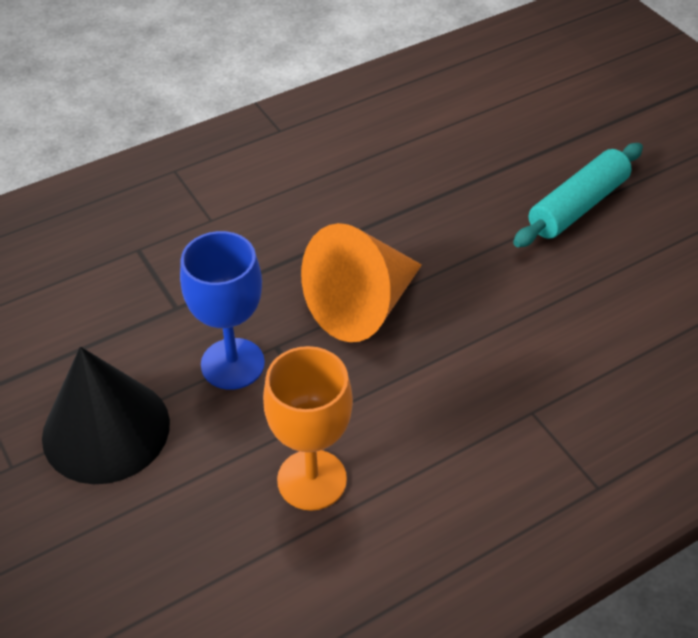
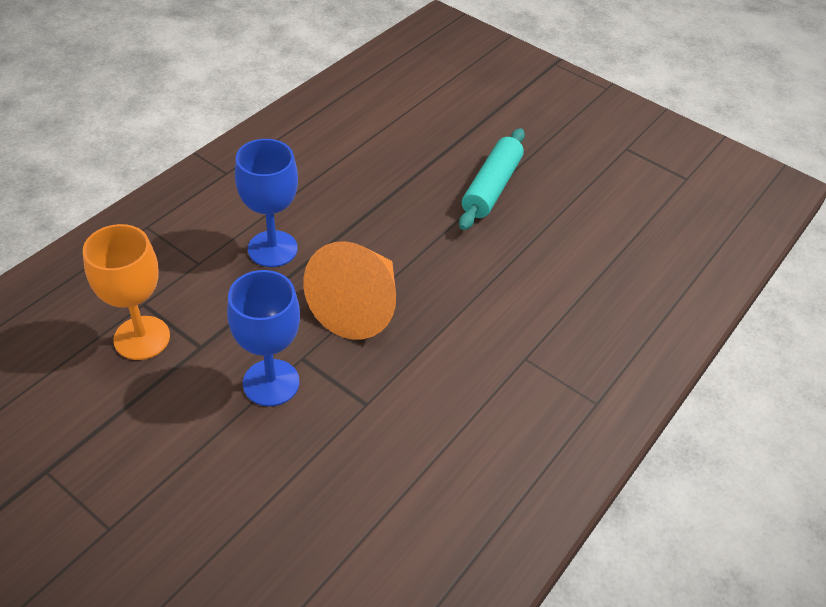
camera: 25 degrees left, 0 degrees up
black cone [42,346,170,484] -> none
orange goblet [263,346,353,511] -> orange goblet moved to [83,224,170,360]
none -> blue goblet [235,139,298,267]

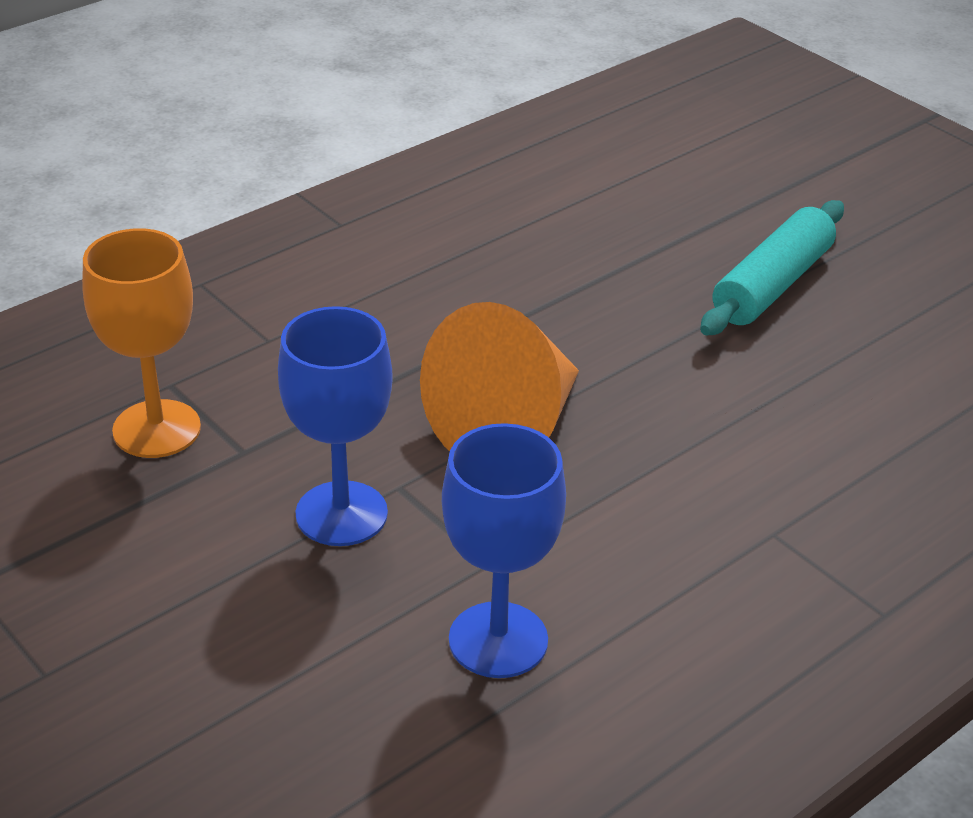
camera: 15 degrees right, 10 degrees down
blue goblet [235,139,298,267] -> blue goblet moved to [442,423,566,678]

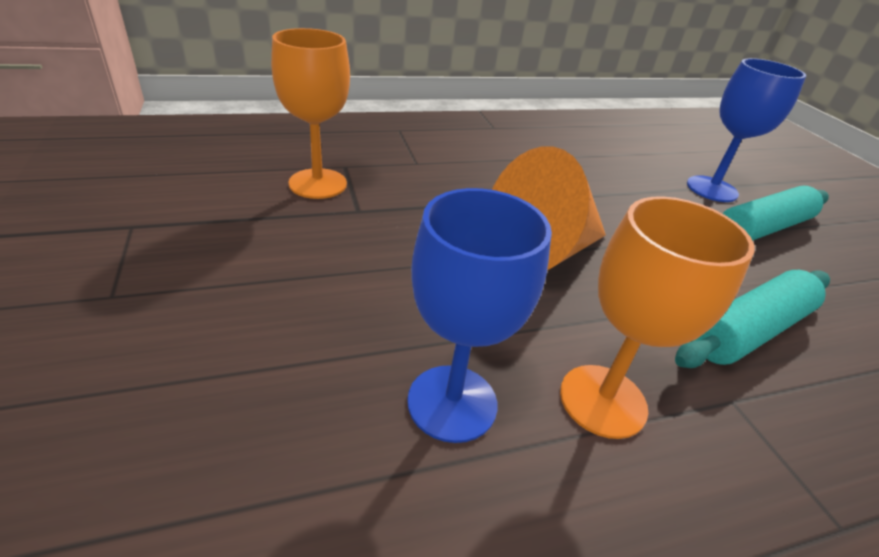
camera: 20 degrees right, 0 degrees up
blue goblet [278,306,393,546] -> blue goblet moved to [687,58,806,202]
none -> orange goblet [560,196,754,439]
none -> turquoise rolling pin [675,270,830,368]

